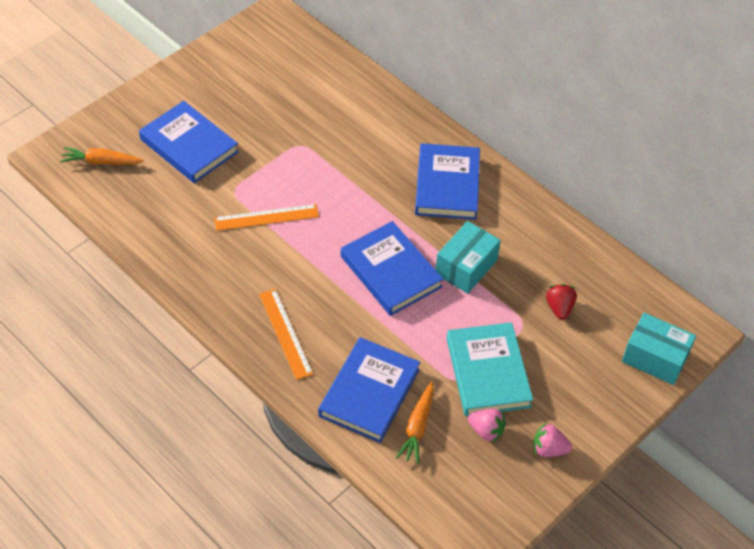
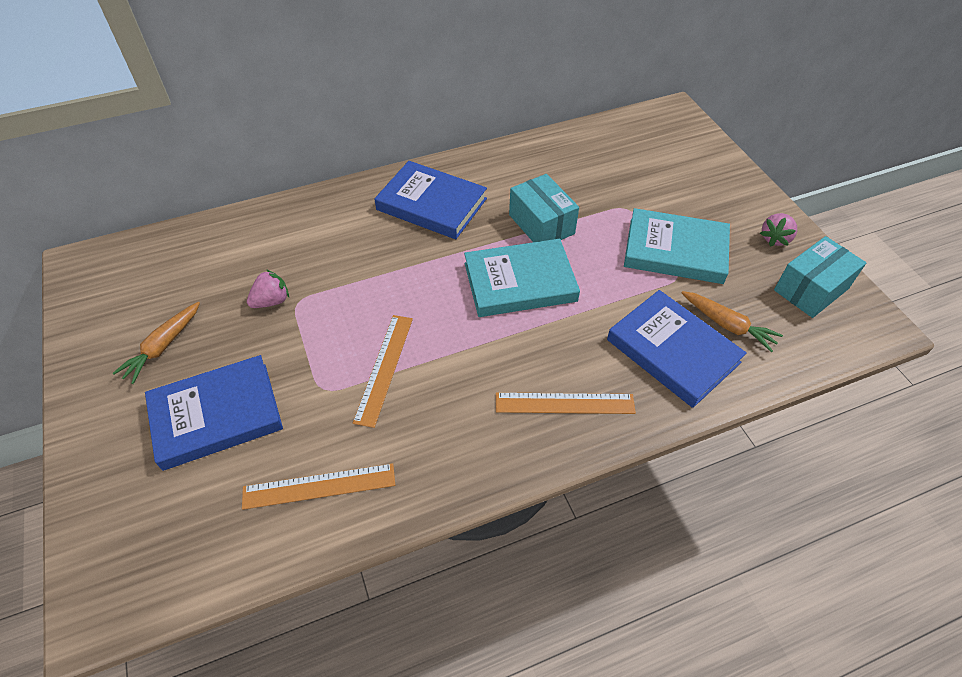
camera: 65 degrees left, 0 degrees up
orange carrot [60,147,144,165] -> orange carrot moved to [113,302,200,384]
blue book [341,221,443,316] -> turquoise book [464,239,580,317]
pink strawberry [468,409,506,443] -> pink strawberry moved to [247,269,289,308]
red strawberry [546,284,577,320] -> none
turquoise box [622,313,696,385] -> turquoise box moved to [774,236,866,318]
none -> orange ruler [242,463,395,510]

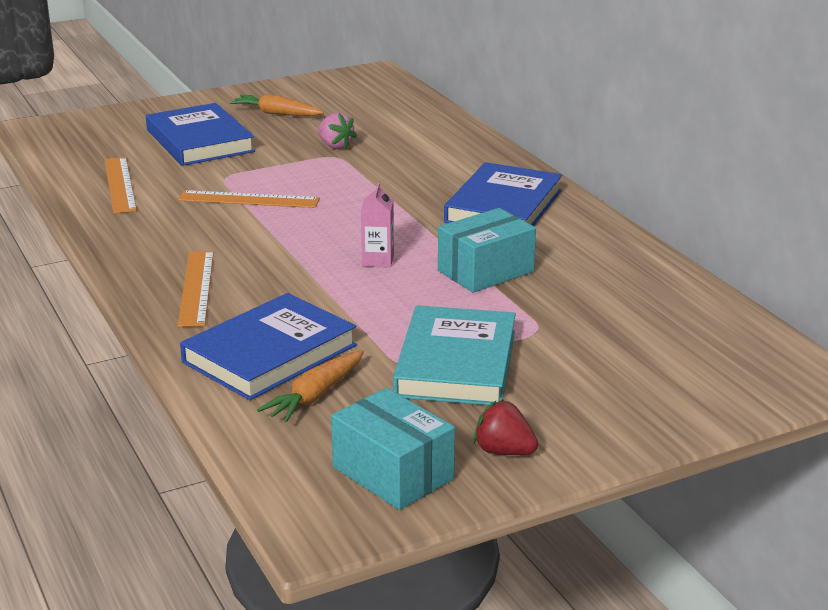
camera: 85 degrees right, 25 degrees down
turquoise book [464,239,580,317] -> pink carton [361,183,394,268]
pink strawberry [760,213,797,246] -> red strawberry [473,400,538,455]

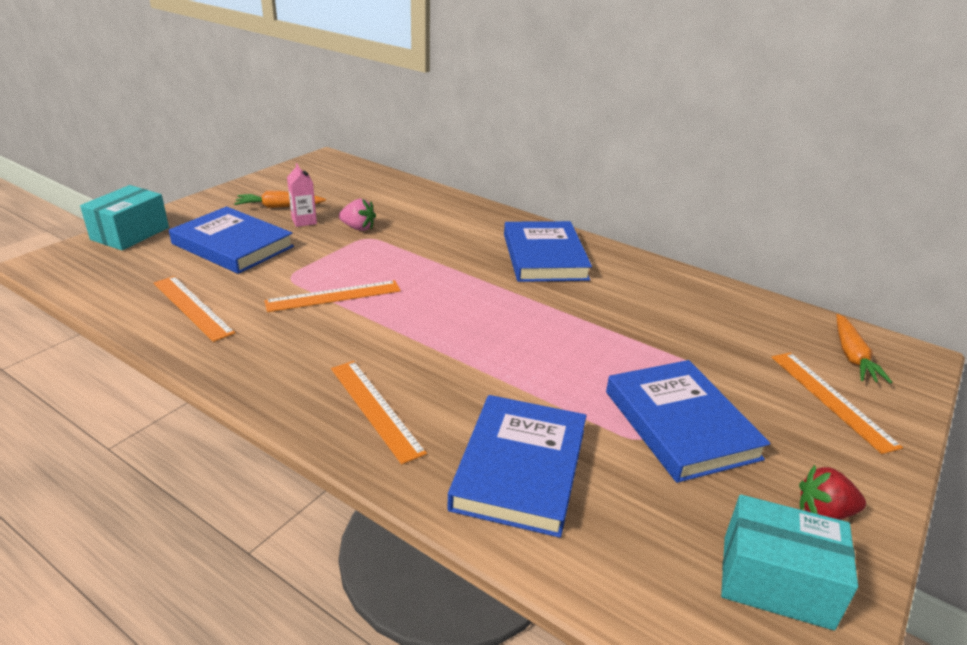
camera: 30 degrees left, 5 degrees up
orange carrot [257,350,364,423] -> orange carrot moved to [837,314,892,384]
pink carton [361,183,394,268] -> pink carton moved to [287,163,317,227]
turquoise book [393,305,516,405] -> blue book [606,360,770,483]
turquoise box [438,208,536,293] -> turquoise box moved to [80,185,169,250]
none -> orange ruler [771,353,903,454]

